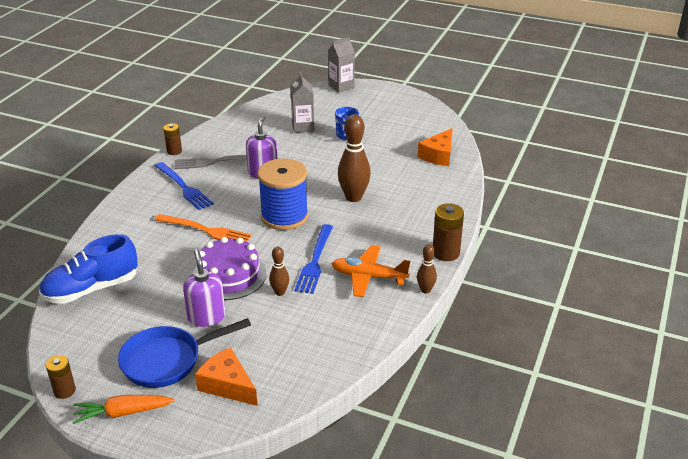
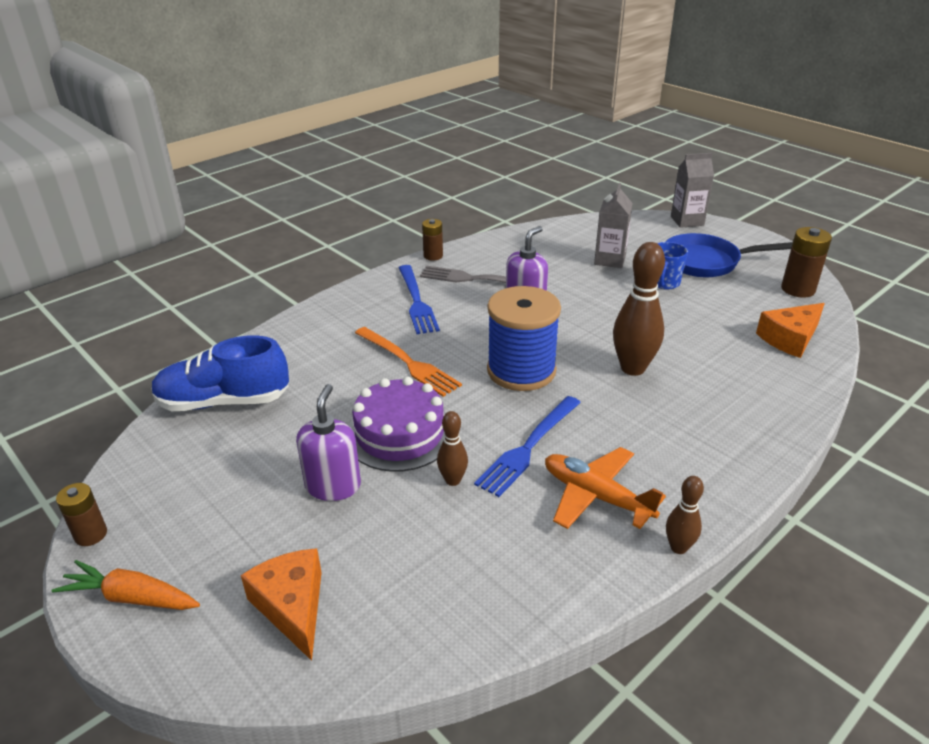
camera: 25 degrees right, 0 degrees up
blue pan [118,318,251,388] -> blue pan moved to [665,233,793,277]
brown battery [433,203,464,261] -> brown battery moved to [781,227,832,298]

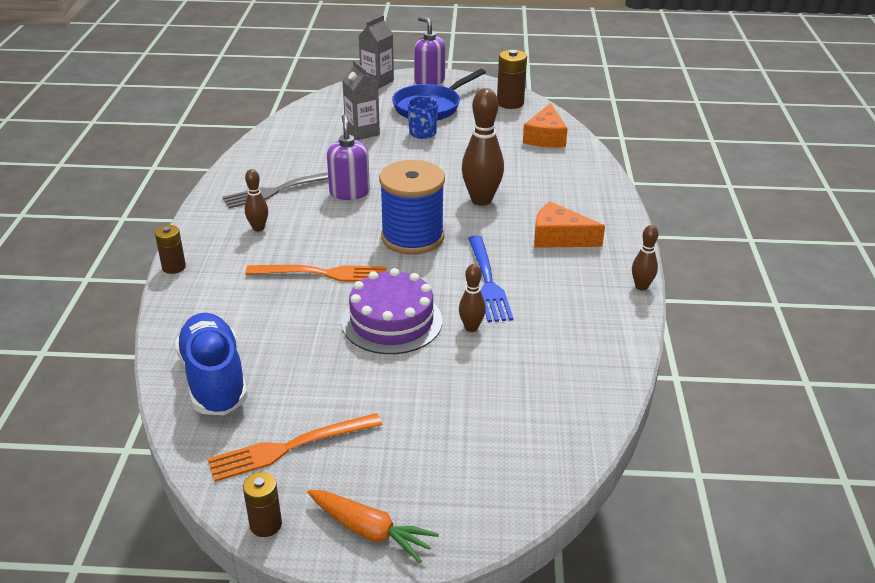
camera: 45 degrees left, 0 degrees up
orange carrot [51,560,200,610] -> orange carrot turned 120 degrees counterclockwise [307,490,439,563]
blue shoe [151,335,289,411] -> blue shoe turned 120 degrees clockwise [175,313,248,415]
orange cheese [241,548,322,661] -> orange cheese moved to [534,201,605,248]
purple soap dispenser [296,384,361,501] -> purple soap dispenser moved to [414,16,445,85]
blue fork [399,265,440,334] -> brown bowling pin [245,169,268,231]
brown battery [422,219,443,261] -> brown battery moved to [155,225,186,274]
orange plane [545,447,666,529] -> none
none -> orange fork [207,413,382,482]

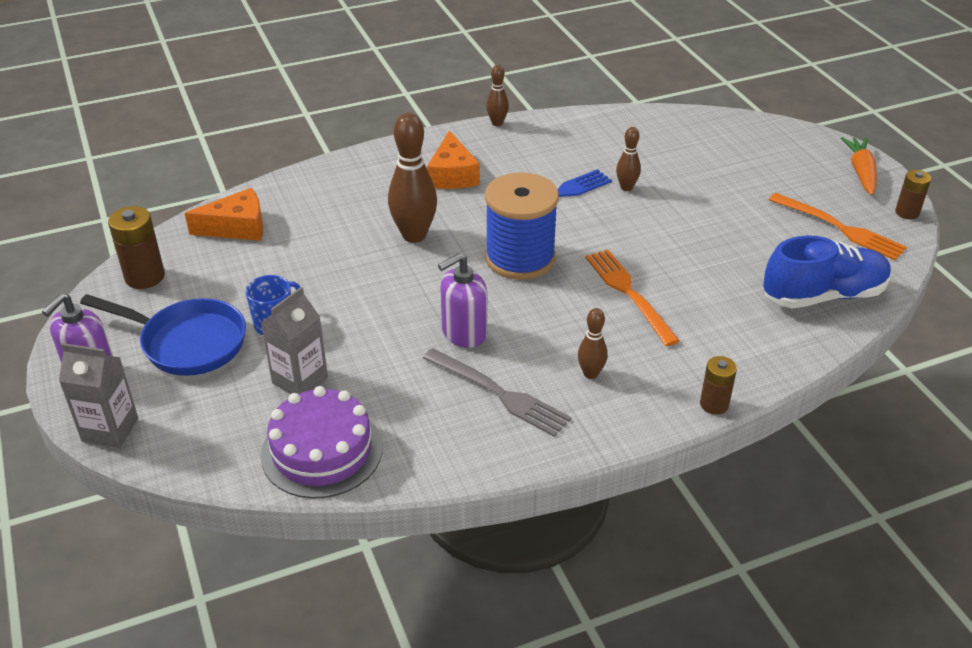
camera: 115 degrees left, 5 degrees up
blue shoe [175,313,248,415] -> blue shoe turned 150 degrees counterclockwise [763,235,891,308]
purple cake [341,268,442,354] -> purple cake moved to [261,386,383,499]

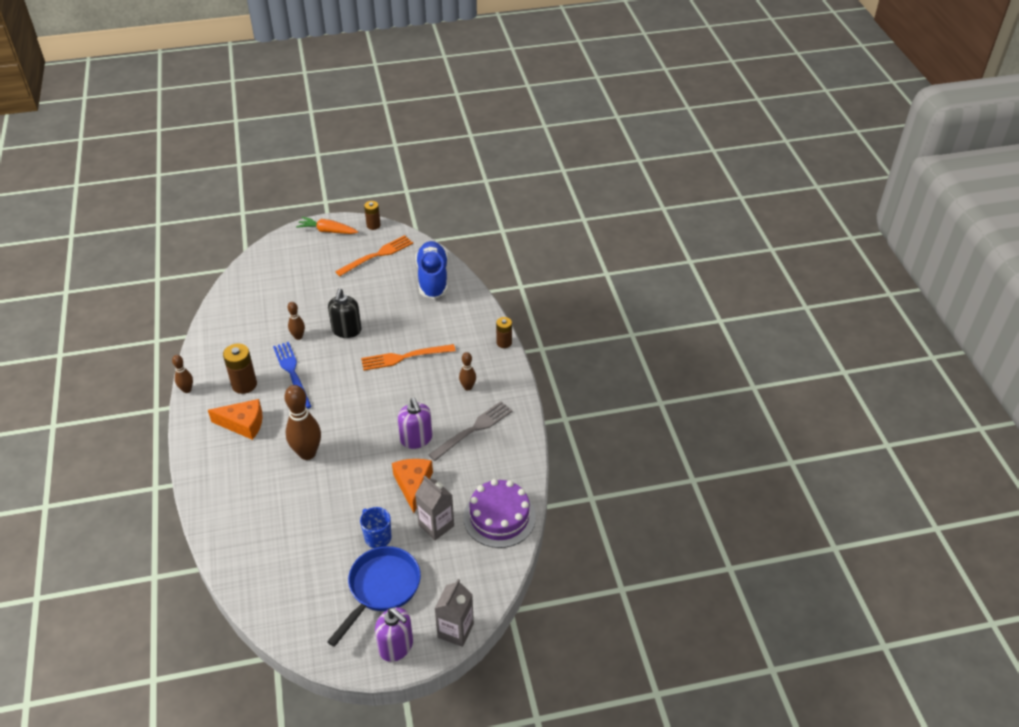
camera: 80 degrees left, 5 degrees up
brown battery [108,206,165,289] -> brown battery moved to [223,343,257,394]
orange cheese [185,188,263,241] -> orange cheese moved to [392,459,433,513]
blue spool [485,172,559,280] -> none
none -> black soap dispenser [328,289,362,338]

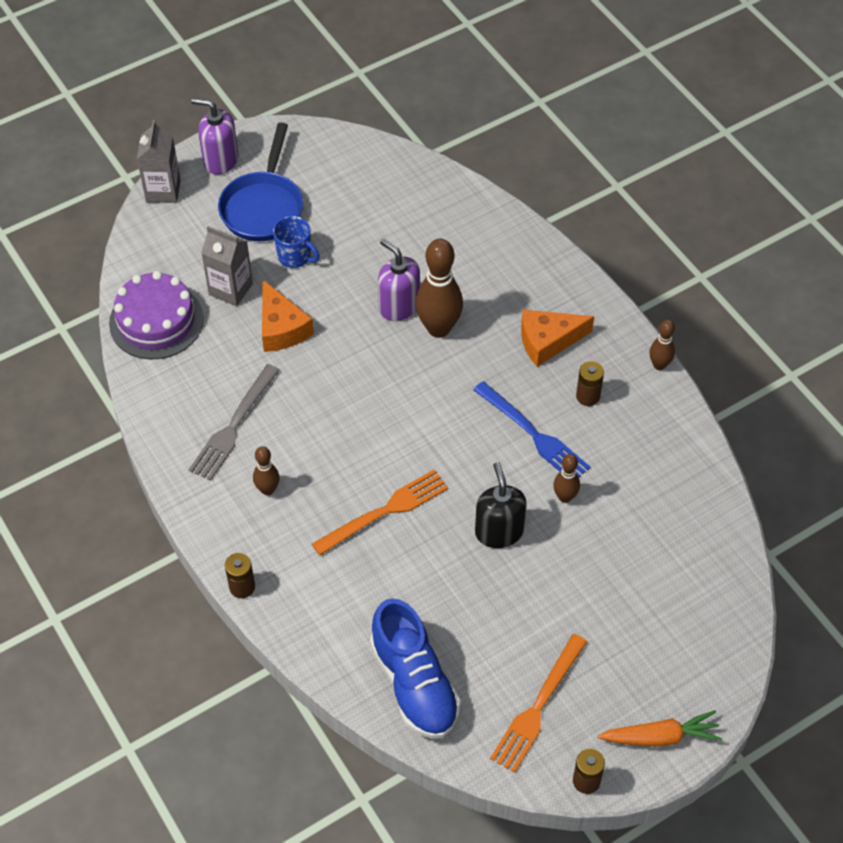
camera: 160 degrees right, 10 degrees up
brown battery [223,343,257,394] -> brown battery [576,361,604,406], size x0.64
purple soap dispenser [398,398,432,449] -> purple soap dispenser moved to [378,239,420,321]

